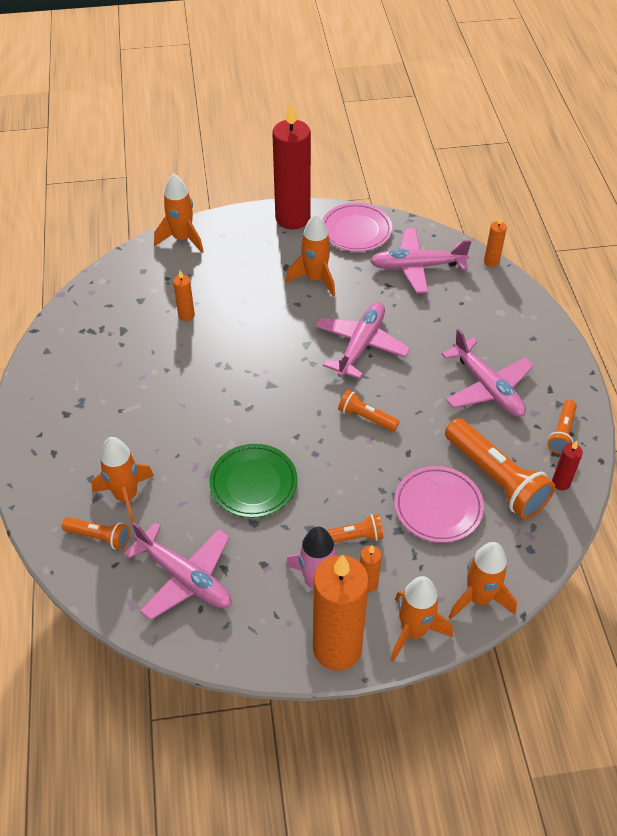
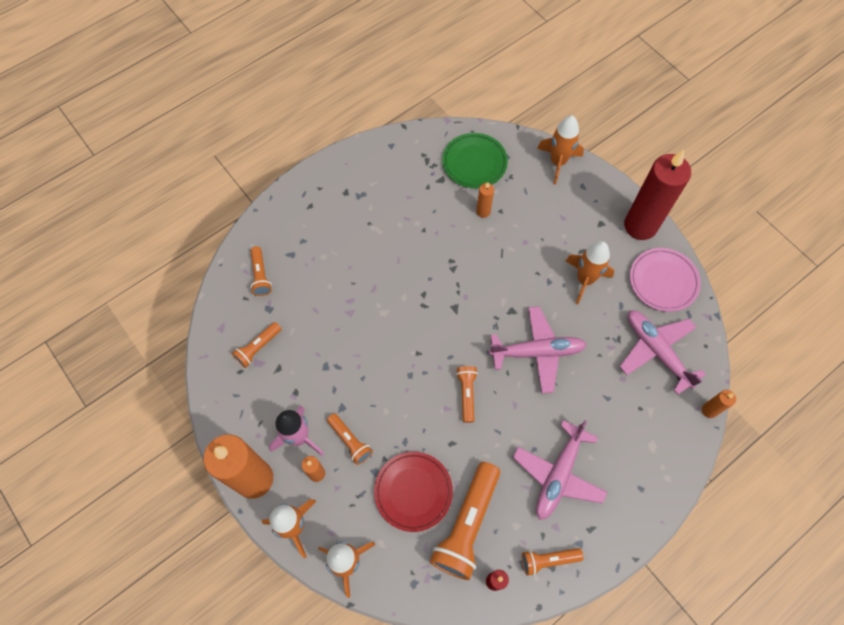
camera: 60 degrees right, 15 degrees up
orange rocket [91,437,154,527] -> none
pink plane [124,522,231,620] -> orange flashlight [232,322,281,368]
green plate [209,444,297,518] -> green plate moved to [442,133,508,188]
pink plate [394,466,484,543] -> red plate [374,452,453,532]

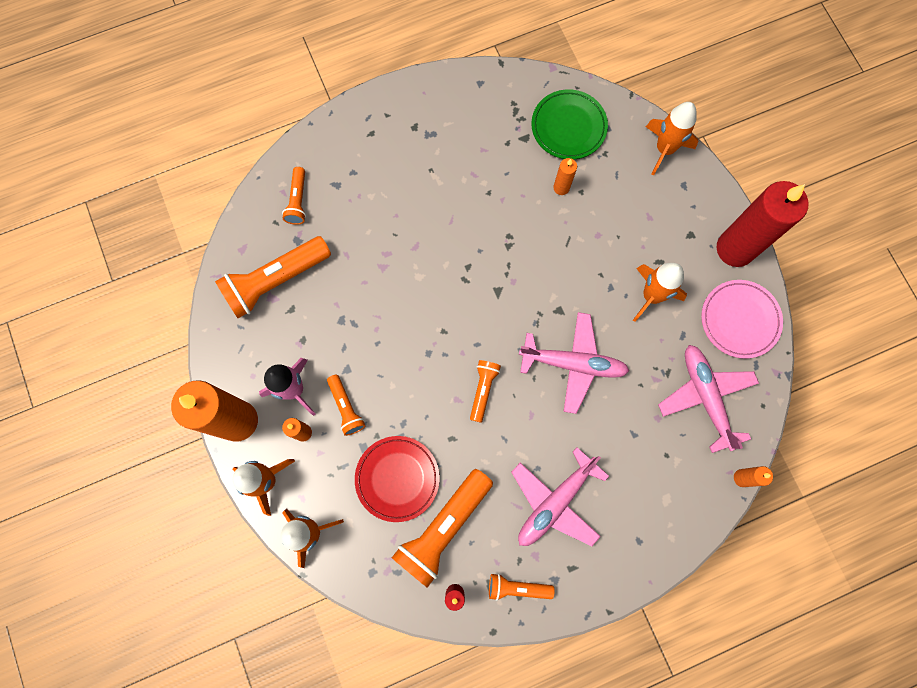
camera: 15 degrees right, 10 degrees up
orange flashlight [232,322,281,368] -> orange flashlight [215,236,331,318], size x1.91

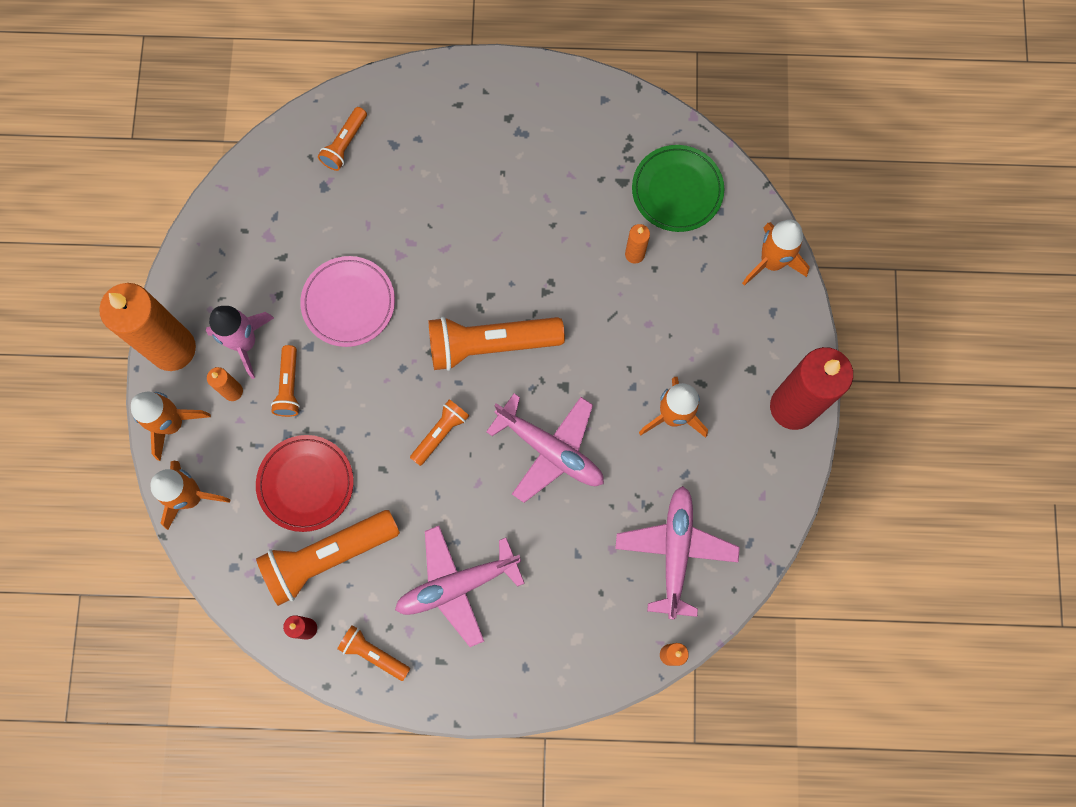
camera: 25 degrees right, 0 degrees up
orange flashlight [215,236,331,318] -> orange flashlight moved to [428,317,565,371]
pink plate [701,280,783,359] -> pink plate moved to [300,256,395,347]

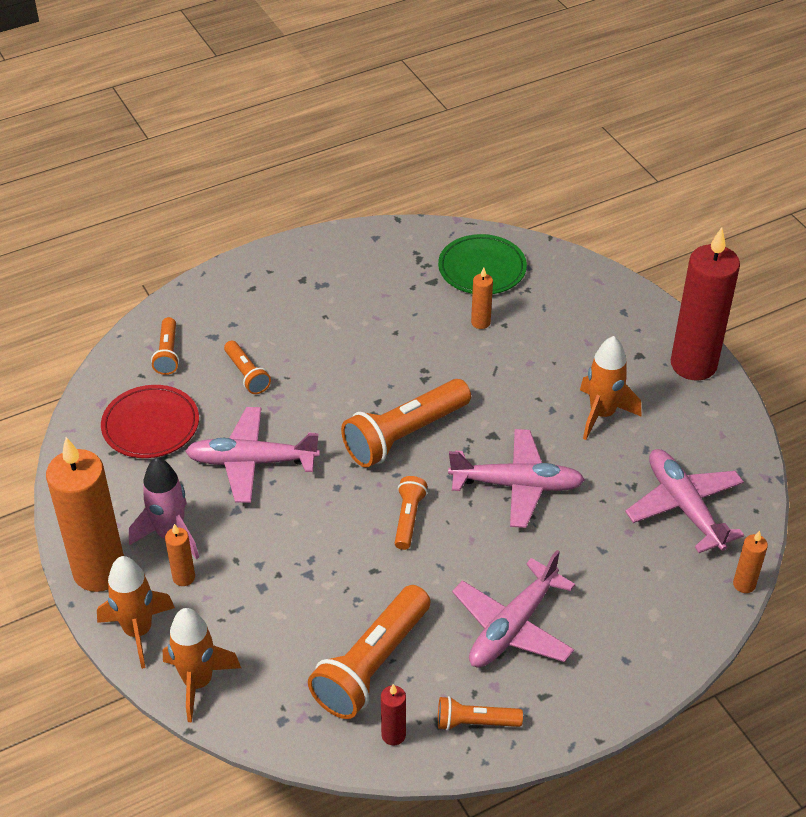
camera: 30 degrees left, 30 degrees down
red plate [256,435,354,532] -> red plate moved to [101,385,199,458]
orange flashlight [271,345,300,417] -> orange flashlight moved to [224,341,271,394]
pink plate [300,256,395,347] -> pink plane [185,407,320,503]
orange rocket [742,220,810,286] -> none

